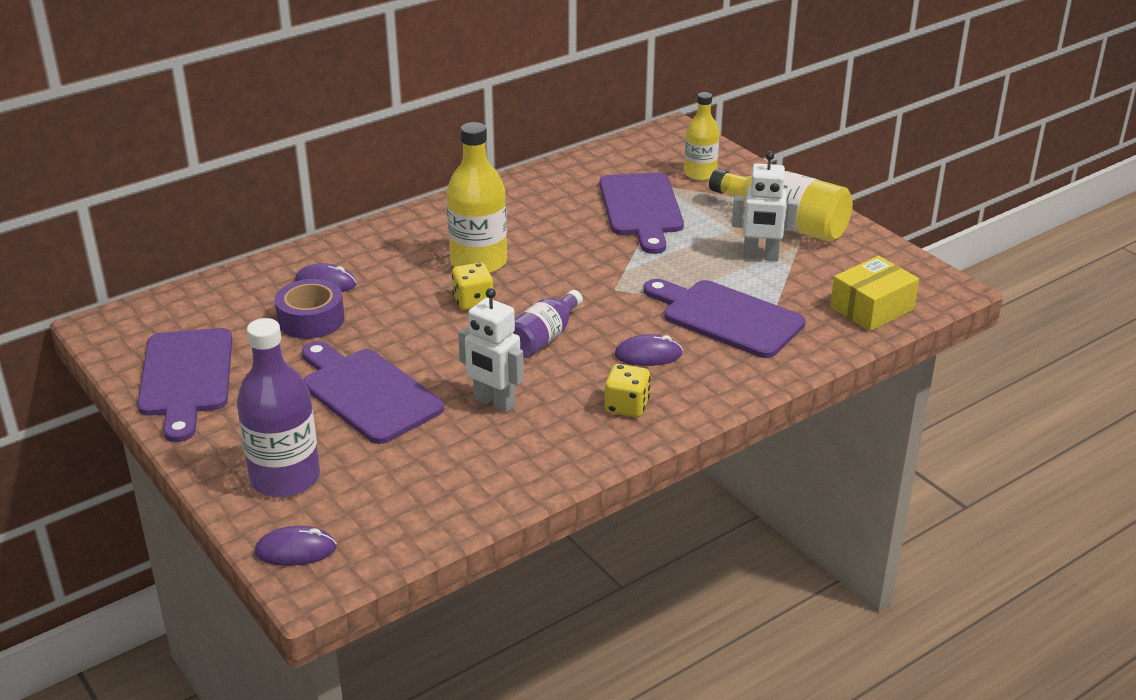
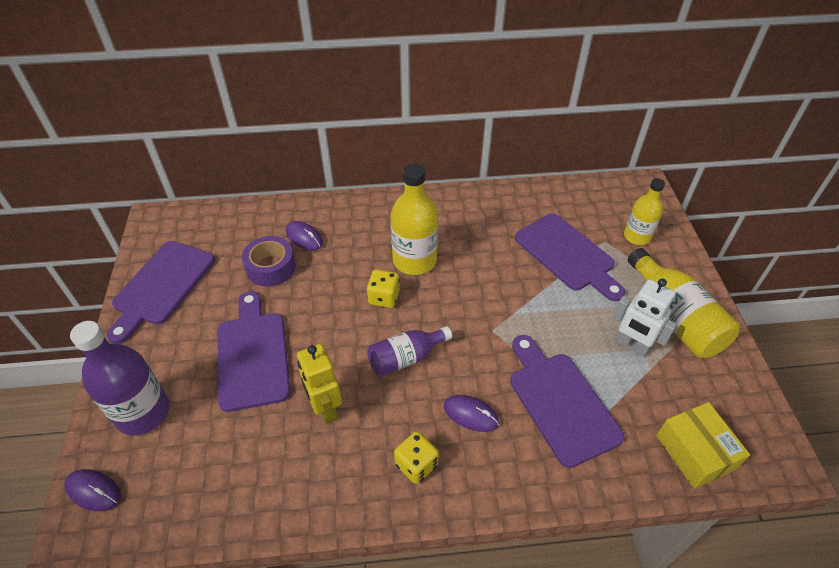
camera: 30 degrees right, 15 degrees up
white robot [458,288,524,413] -> yellow robot [297,344,342,424]
purple cutting board [599,172,684,254] -> purple cutting board turned 60 degrees counterclockwise [515,213,625,301]
yellow box [830,256,919,331] -> yellow box turned 75 degrees clockwise [656,402,750,489]

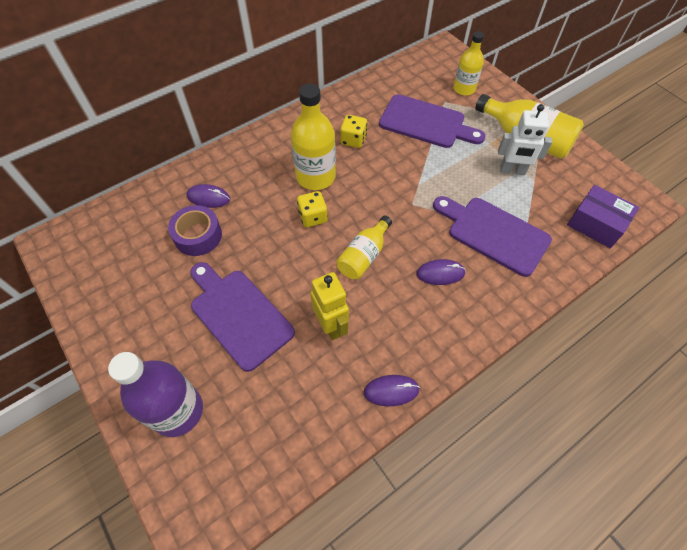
camera: 30 degrees left, 10 degrees up
purple mouse [64,469,121,511] -> purple mouse moved to [364,375,420,406]
purple cutting board [107,241,215,344] -> none
yellow robot [297,344,342,424] -> yellow robot turned 150 degrees counterclockwise [310,272,349,340]
purple bottle [367,326,452,377] -> yellow bottle [336,216,392,279]
yellow dice [394,431,439,484] -> yellow dice moved to [340,115,367,148]
yellow box [656,402,750,489] -> purple box [567,185,639,248]

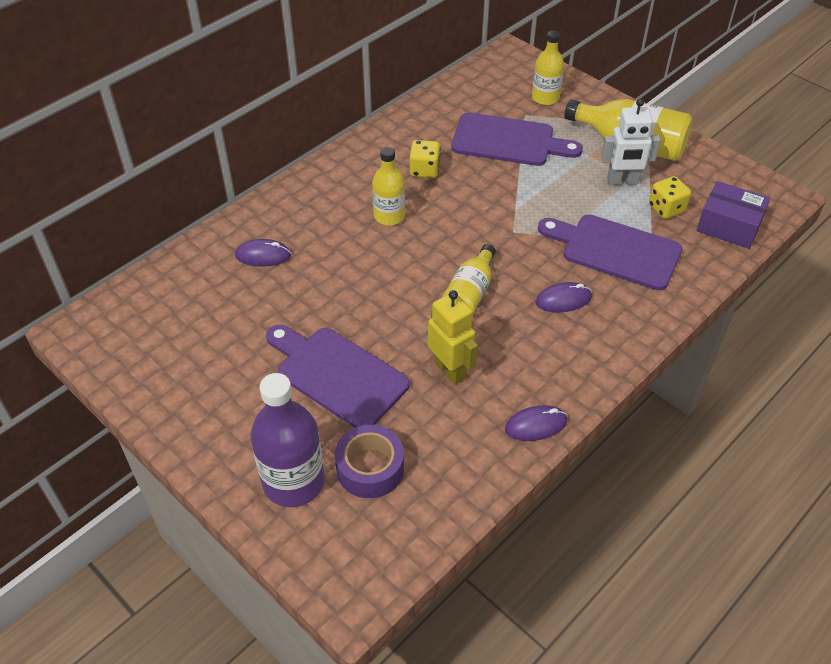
camera: 10 degrees left, 10 degrees down
purple tape [168,205,222,256] -> purple tape moved to [335,425,404,498]
yellow bottle [291,84,336,190] -> yellow bottle [372,147,405,225], size x0.64
yellow dice [297,191,328,227] -> yellow dice moved to [649,176,691,219]

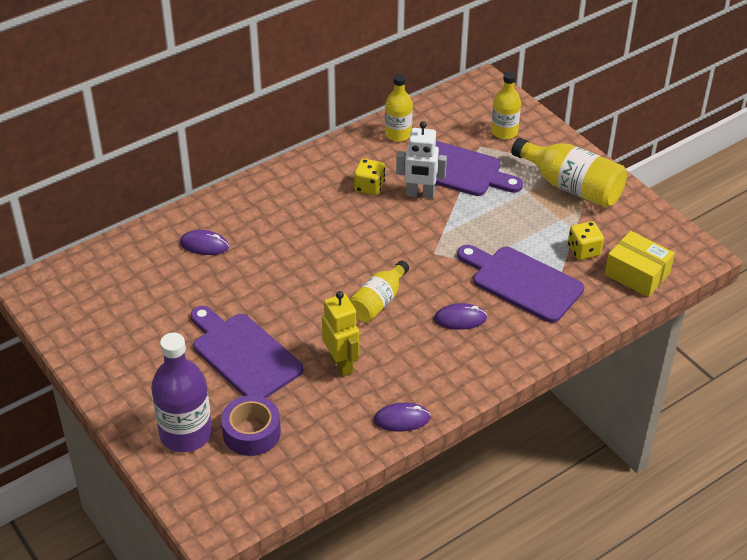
camera: 10 degrees right, 5 degrees down
yellow bottle [372,147,405,225] -> yellow bottle moved to [385,74,413,142]
white robot [601,99,661,185] -> white robot moved to [396,121,447,199]
purple box [696,181,770,249] -> yellow box [605,231,675,297]

